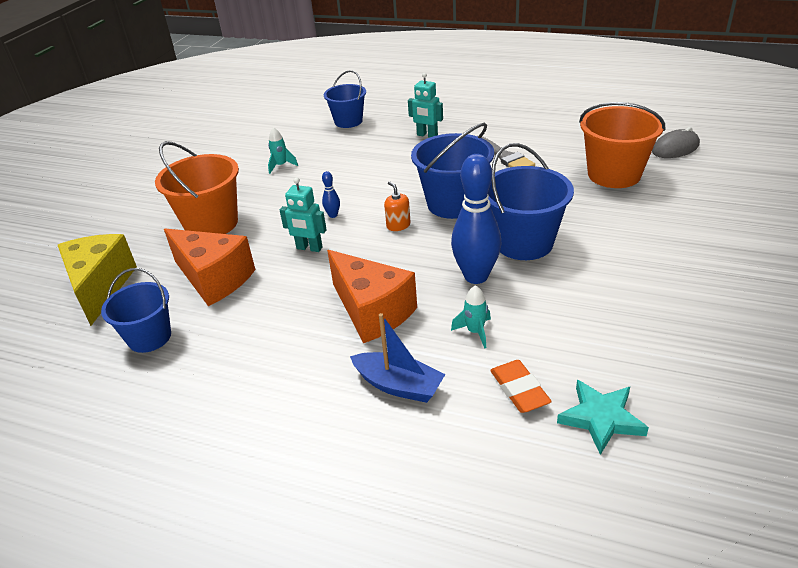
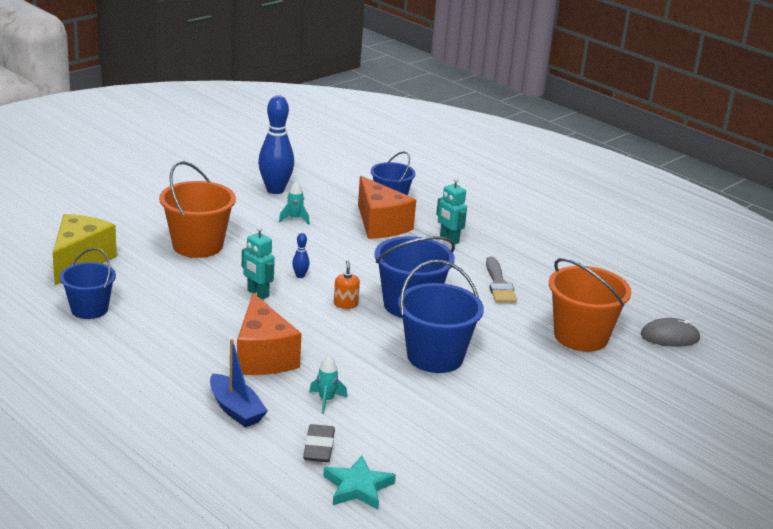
camera: 20 degrees right, 10 degrees down
orange cheese [164,229,255,306] -> orange cheese moved to [358,176,416,239]
blue bowling pin [451,154,501,284] -> blue bowling pin moved to [258,95,294,194]
orange eraser [490,360,552,413] -> grey eraser [303,424,335,462]

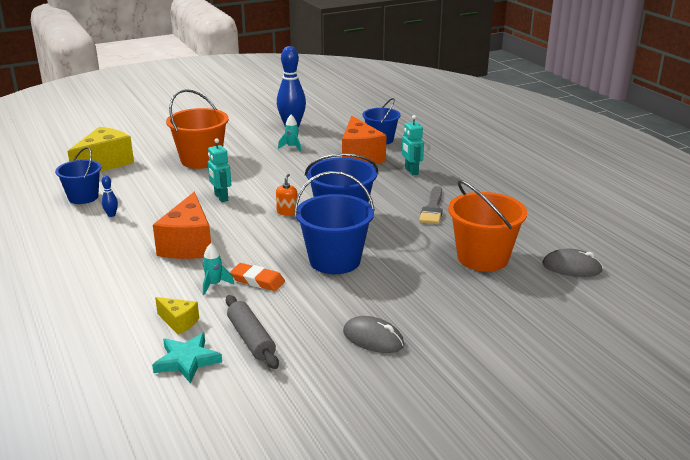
camera: 20 degrees right, 0 degrees up
blue boat [210,339,268,428] -> none
blue bowling pin [292,233,310,278] -> blue bowling pin moved to [102,175,118,217]
grey eraser [303,424,335,462] -> yellow cheese [155,297,199,335]
none -> grey rolling pin [226,295,279,369]
none -> orange eraser [230,263,285,291]
none -> grey mouse [343,316,404,353]

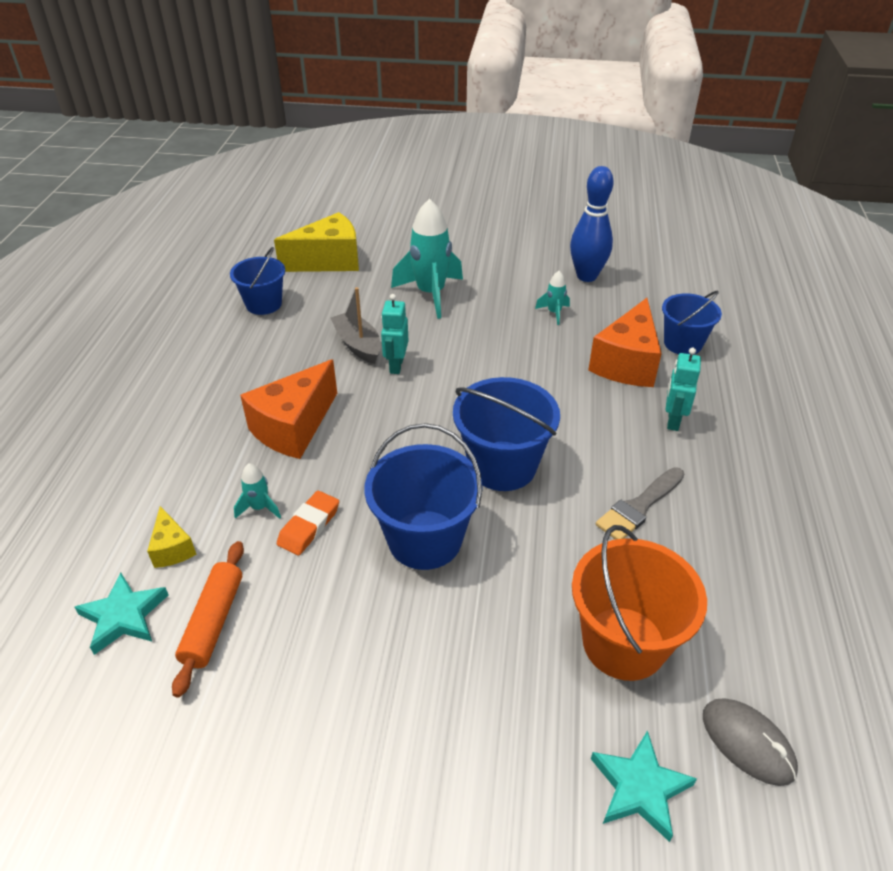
camera: 35 degrees right, 15 degrees up
blue bowling pin [102,175,118,217] -> none
orange bucket [166,89,229,169] -> turquoise rocket [391,198,463,319]
grey rolling pin [226,295,279,369] -> orange rolling pin [172,541,244,698]
orange eraser [230,263,285,291] -> orange eraser turned 60 degrees clockwise [277,491,339,556]
orange soap dispenser [276,174,298,216] -> none
grey mouse [343,316,404,353] -> none
none -> grey boat [331,287,381,364]
none -> turquoise star [591,730,697,842]

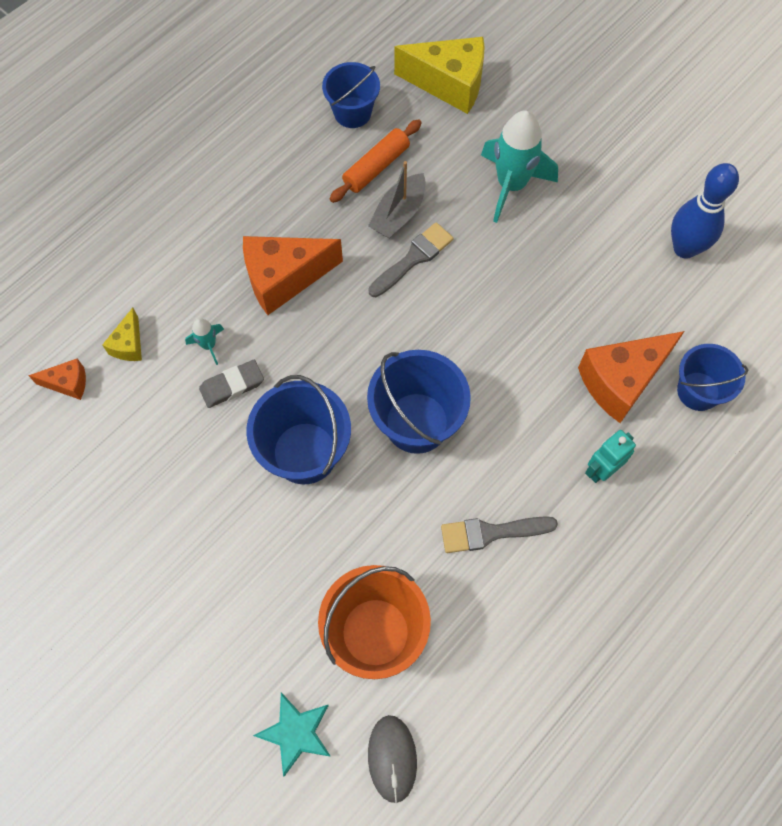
camera: 35 degrees right, 25 degrees up
turquoise star [75,572,168,655] -> orange cheese [28,358,86,400]
orange rolling pin [172,541,244,698] -> orange rolling pin moved to [330,119,422,203]
orange eraser [277,491,339,556] -> grey eraser [199,360,264,408]
grey boat [331,287,381,364] -> grey boat turned 150 degrees counterclockwise [368,161,426,239]
turquoise robot [381,294,409,374] -> grey brush [368,222,454,297]
turquoise rocket [535,271,570,325] -> none

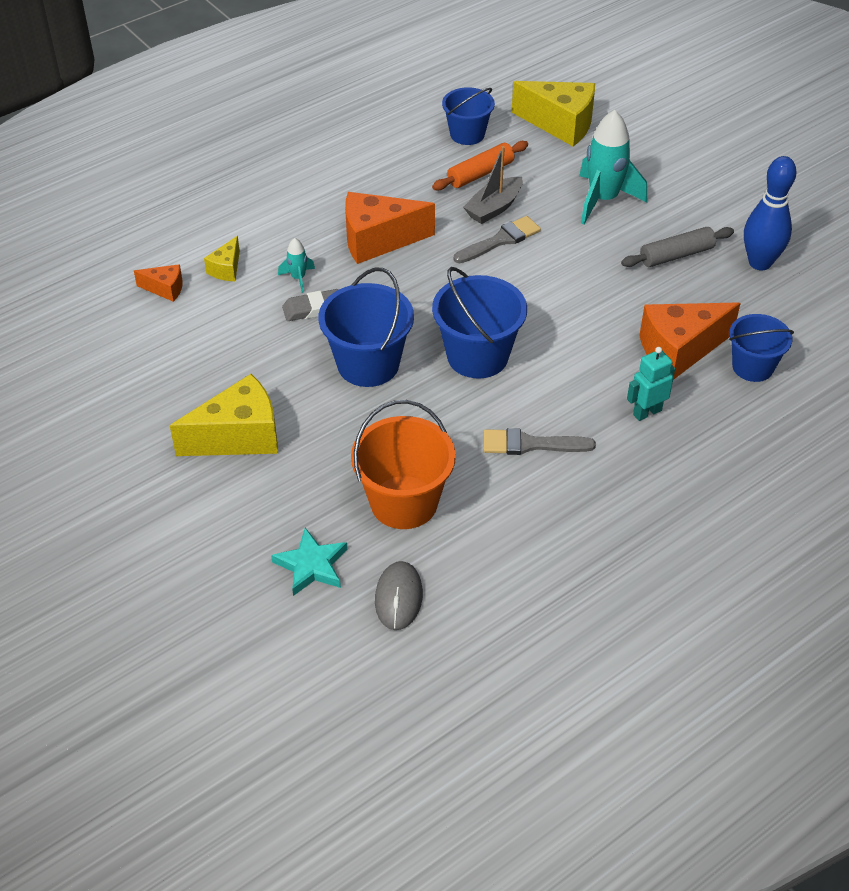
camera: 10 degrees right, 20 degrees down
none -> yellow cheese [170,374,278,456]
none -> grey rolling pin [621,227,734,267]

